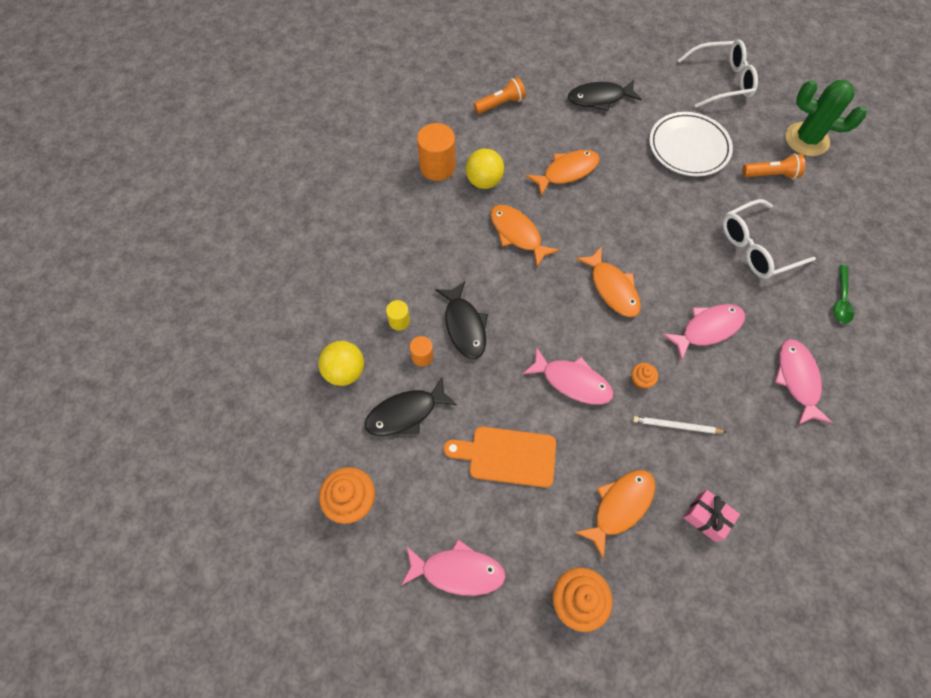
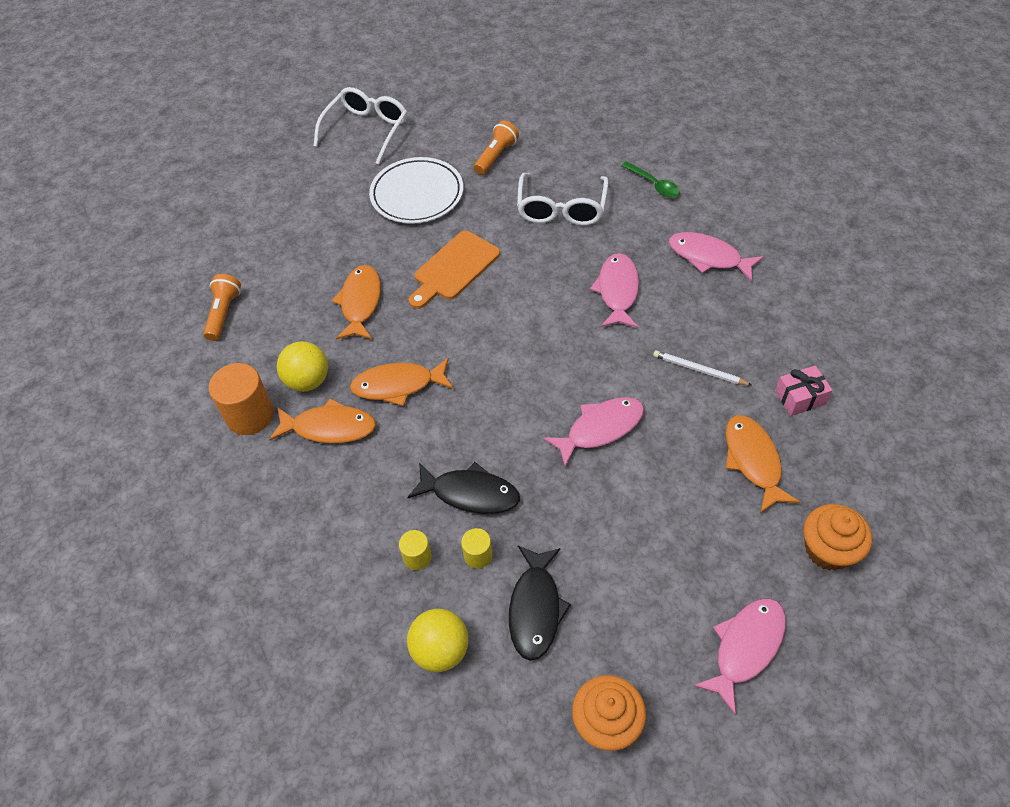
camera: 55 degrees left, 10 degrees down
orange cylinder [410,336,434,366] -> yellow cylinder [461,528,493,569]
orange cutting board [444,427,556,488] -> orange cutting board moved to [409,231,500,309]
black fish [568,80,641,111] -> none
orange fish [576,246,641,317] -> orange fish moved to [269,398,376,444]
orange cupcake [631,363,658,389] -> none
white pencil [633,416,726,434] -> white pencil turned 75 degrees clockwise [653,350,752,386]
green cactus [785,80,867,156] -> none

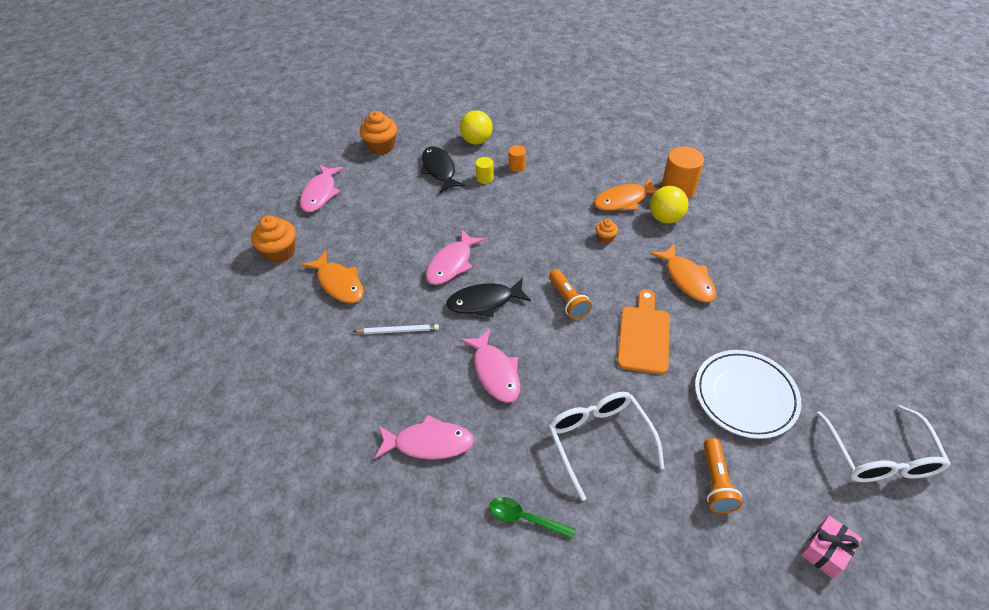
camera: 150 degrees right, 5 degrees down
orange flashlight [203,274,241,341] -> orange flashlight moved to [549,269,592,320]
orange fish [350,358,453,406] -> orange cupcake [595,219,618,244]
yellow cylinder [399,530,432,570] -> orange cylinder [509,145,526,172]
black fish [407,462,520,514] -> black fish moved to [446,278,531,317]
pink gift [775,365,833,416] -> pink gift moved to [801,516,862,579]

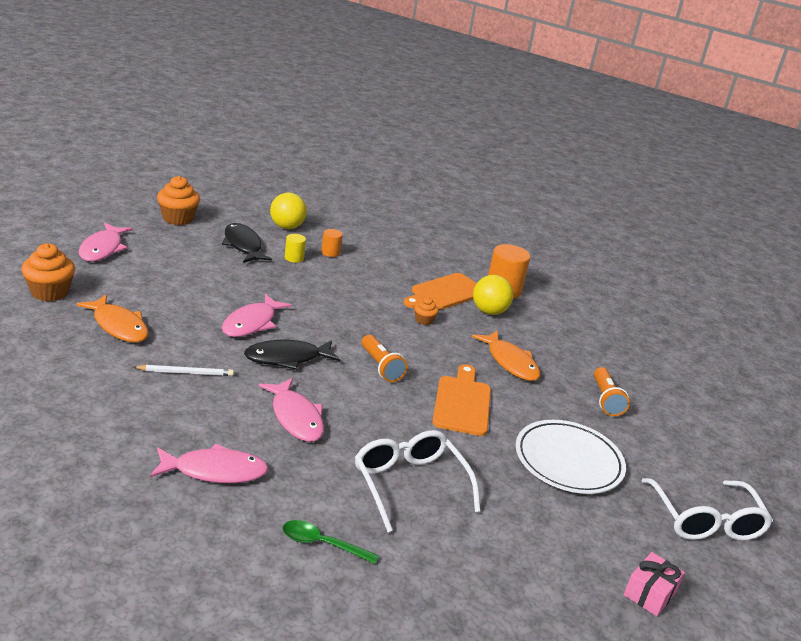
camera: 10 degrees left, 20 degrees down
orange fish [594,178,658,211] -> orange cutting board [403,273,477,309]
orange flashlight [704,438,742,513] -> orange flashlight moved to [594,367,630,416]

